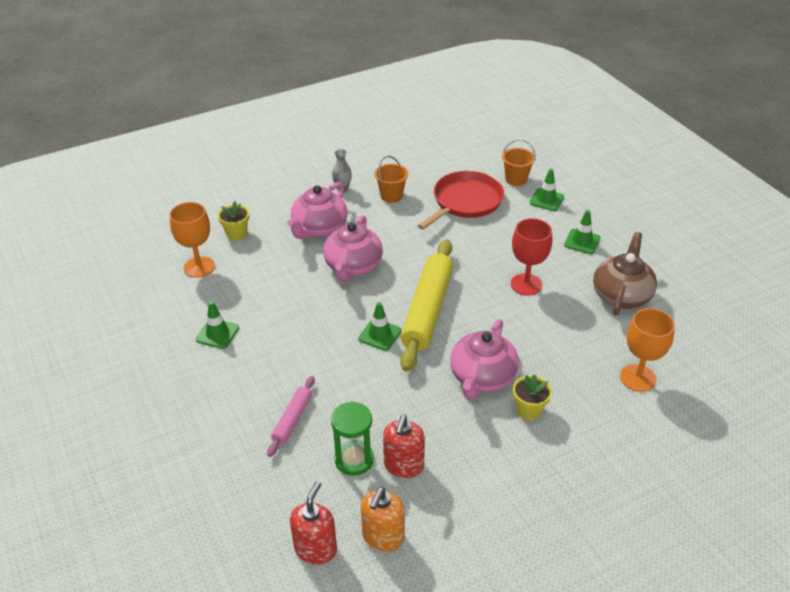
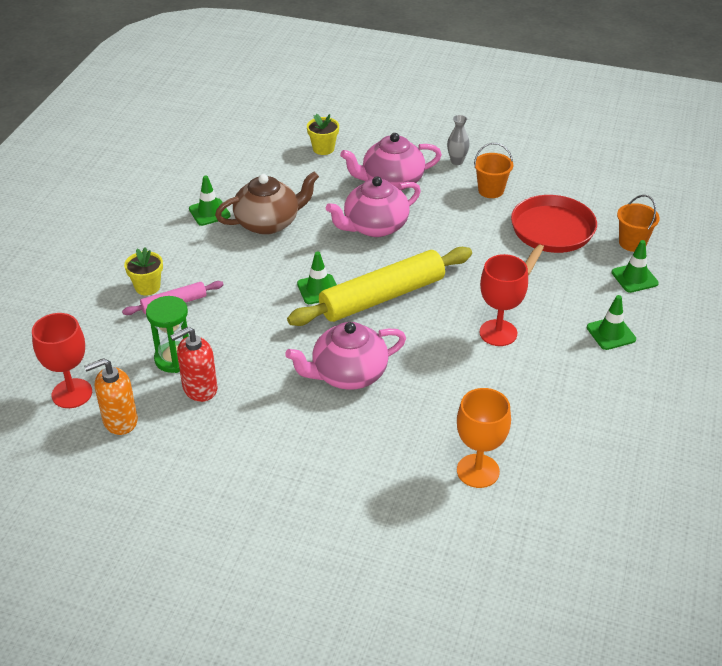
camera: 45 degrees right, 0 degrees up
orange goblet [170,202,215,278] -> none
red soap dispenser [290,481,337,565] -> red goblet [32,313,92,408]
red pan [417,171,504,230] -> red pan turned 60 degrees counterclockwise [511,195,597,276]
yellow flower pot [513,374,552,420] -> yellow flower pot moved to [124,247,163,296]
brown teapot [593,232,657,315] -> brown teapot moved to [215,171,319,235]

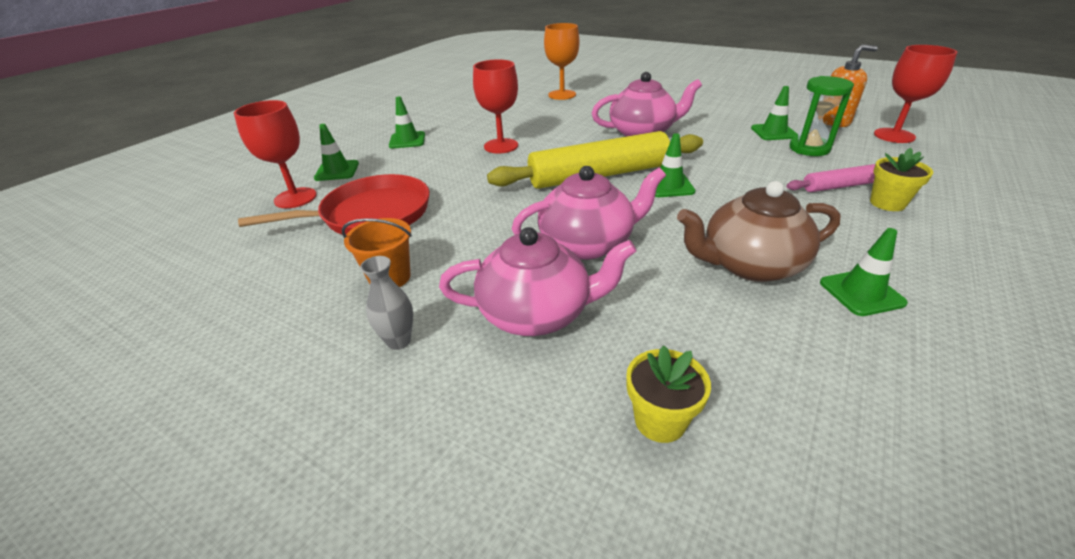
camera: 165 degrees left, 5 degrees down
red soap dispenser [170,327,217,402] -> green traffic cone [751,86,798,140]
red pan [511,195,597,276] -> red pan turned 150 degrees counterclockwise [238,174,430,235]
orange bucket [617,195,660,252] -> red goblet [234,100,317,208]

